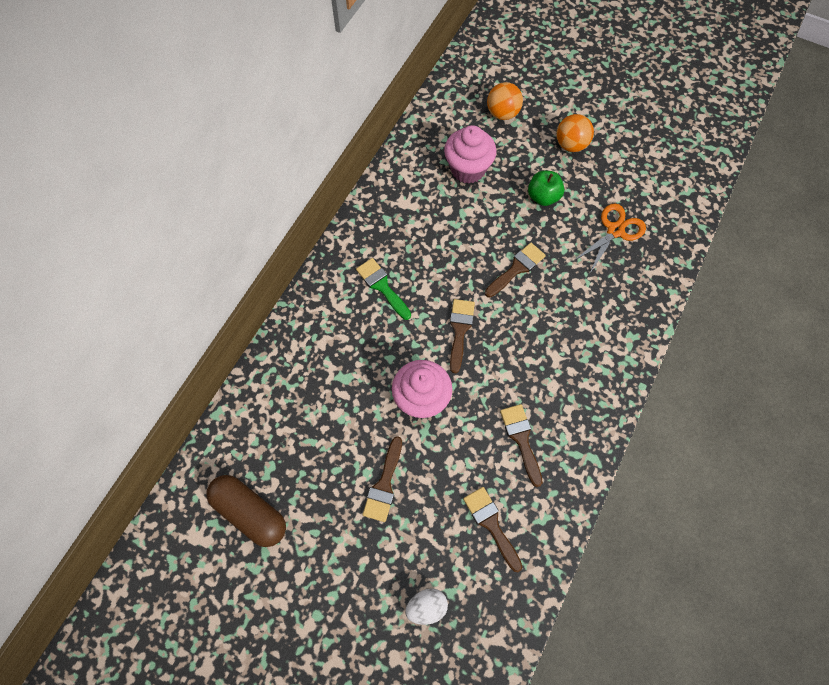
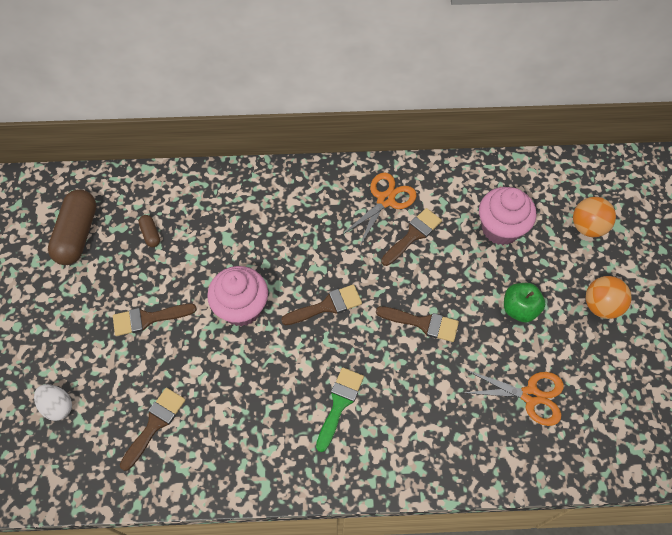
camera: 60 degrees right, 5 degrees down
green brush [356,258,411,320] -> green brush moved to [316,367,364,452]
brown brush [500,404,543,487] -> brown brush moved to [381,208,442,266]
none -> brown capsule [138,215,160,247]
none -> orange scissors [342,173,417,246]

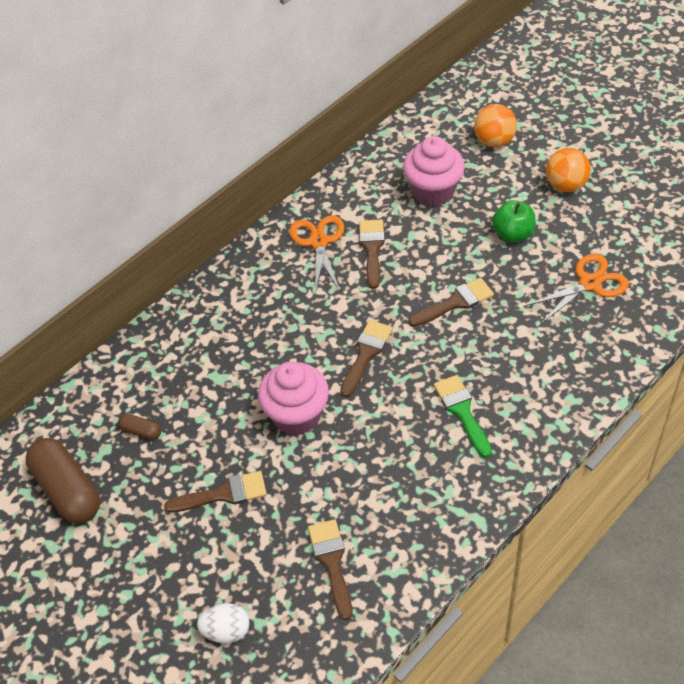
camera: 40 degrees left, 10 degrees down
brown brush [113,304,197,336] -> brown brush turned 135 degrees counterclockwise [164,471,267,513]

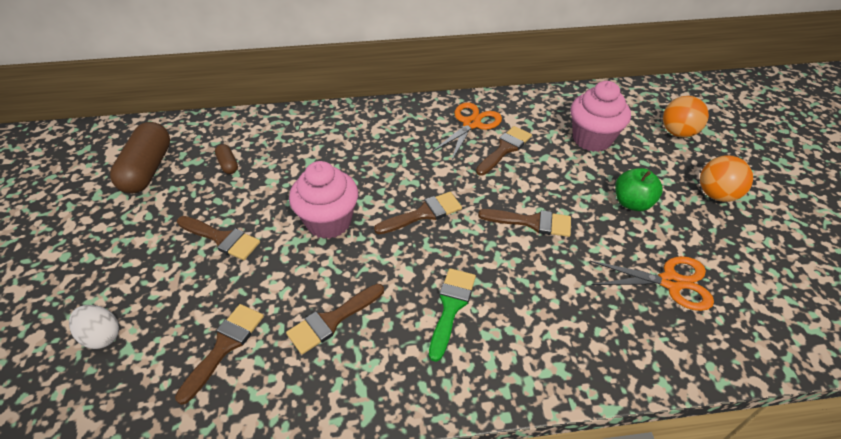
camera: 35 degrees right, 5 degrees down
none -> brown brush [286,284,384,354]

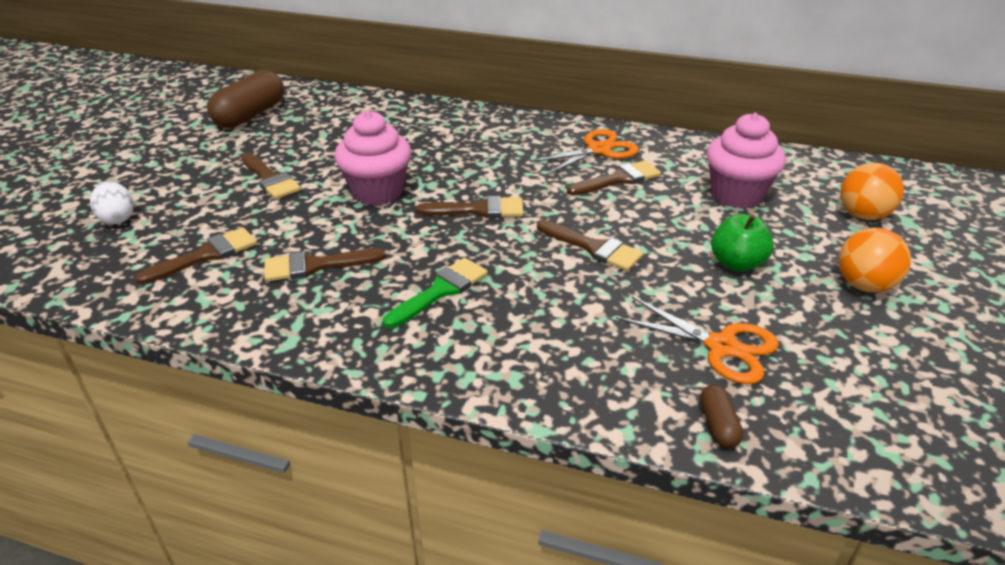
camera: 25 degrees right, 10 degrees down
brown capsule [215,144,238,174] -> brown capsule moved to [700,385,743,448]

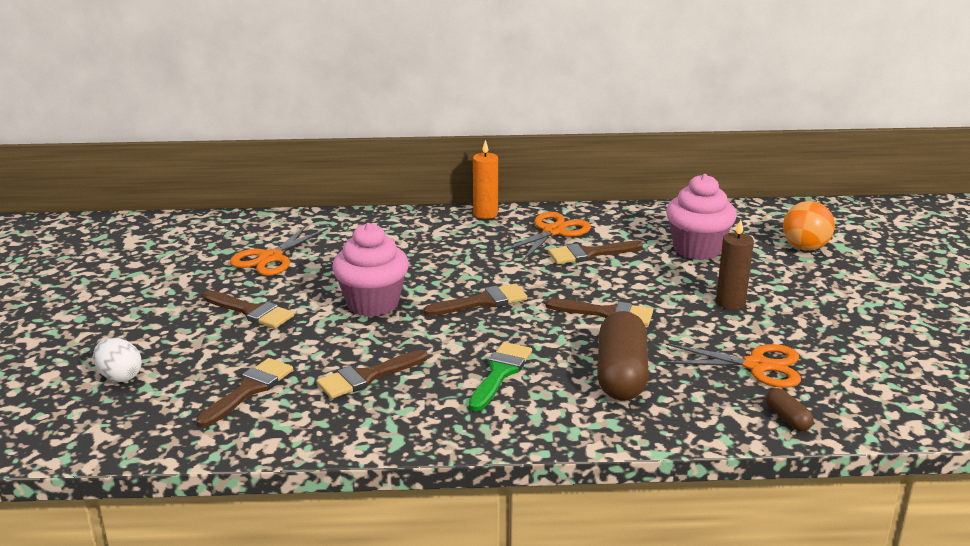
camera: 20 degrees left, 10 degrees down
brown capsule [207,70,284,128] -> brown capsule moved to [597,311,649,401]
brown brush [567,160,661,195] -> brown brush turned 150 degrees counterclockwise [548,241,643,264]
green apple [711,214,774,272] -> brown candle [716,219,754,310]
orange ball [838,228,911,293] -> none
none -> orange scissors [230,225,328,276]
none -> orange candle [473,140,498,219]

